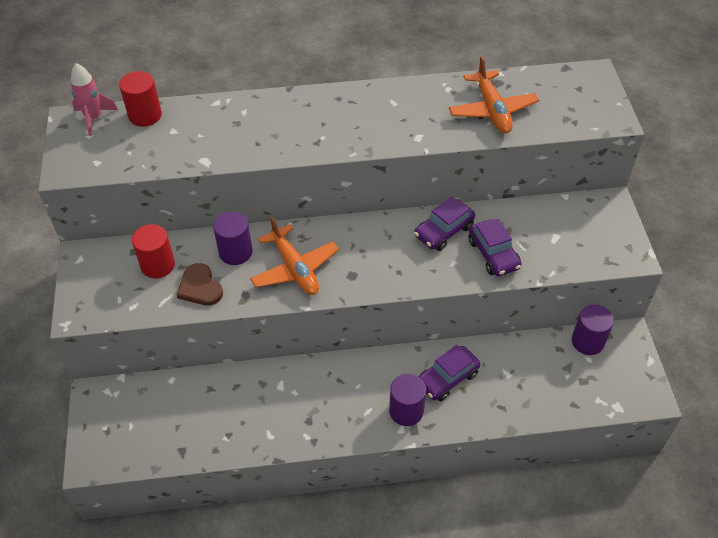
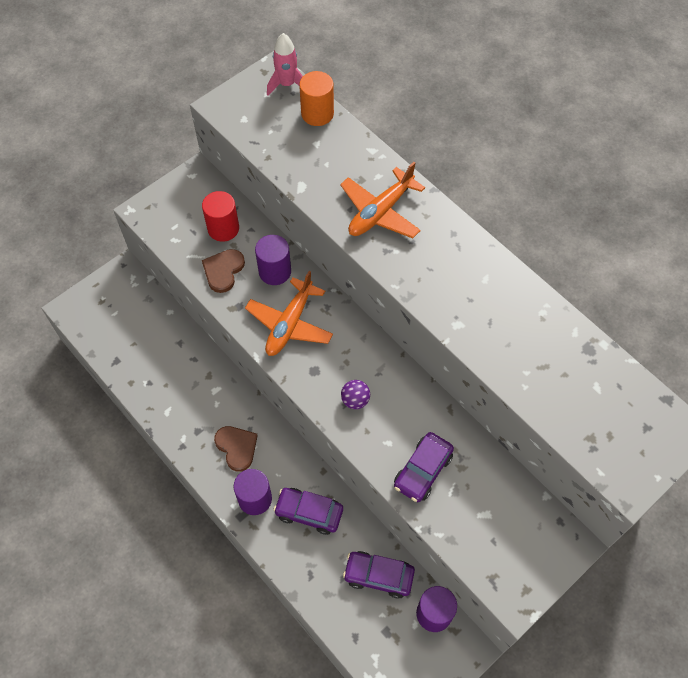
camera: 55 degrees right, 10 degrees up
red cylinder [119,71,162,127] -> orange cylinder [299,71,334,126]
purple car [414,196,475,251] -> purple car moved to [343,551,415,599]
orange plane [449,56,539,134] -> orange plane moved to [340,162,425,238]
none -> brown heart [214,426,258,472]
none -> purple ball [341,380,370,409]

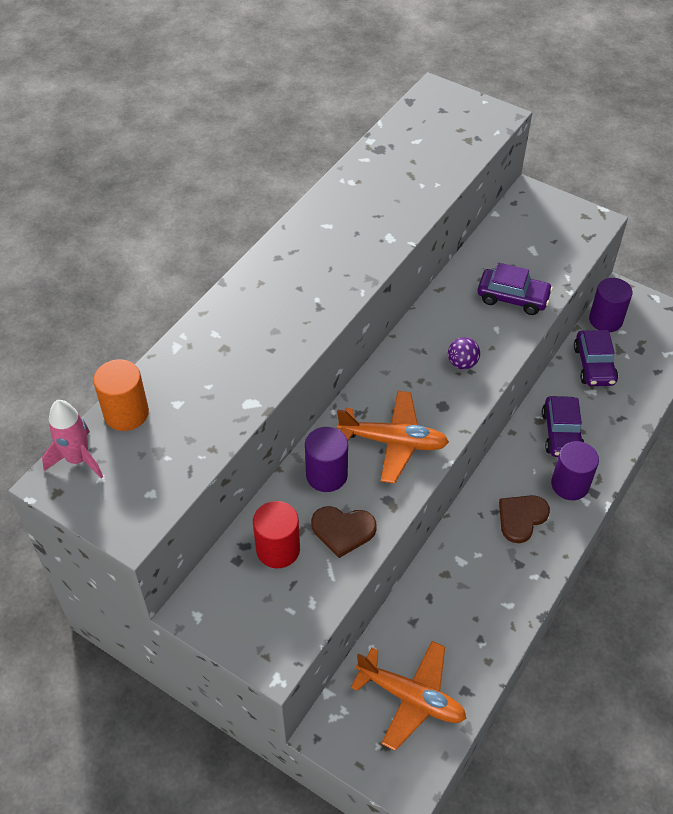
camera: 105 degrees left, 10 degrees down
orange plane [340,162,425,238] -> orange plane moved to [351,641,467,751]

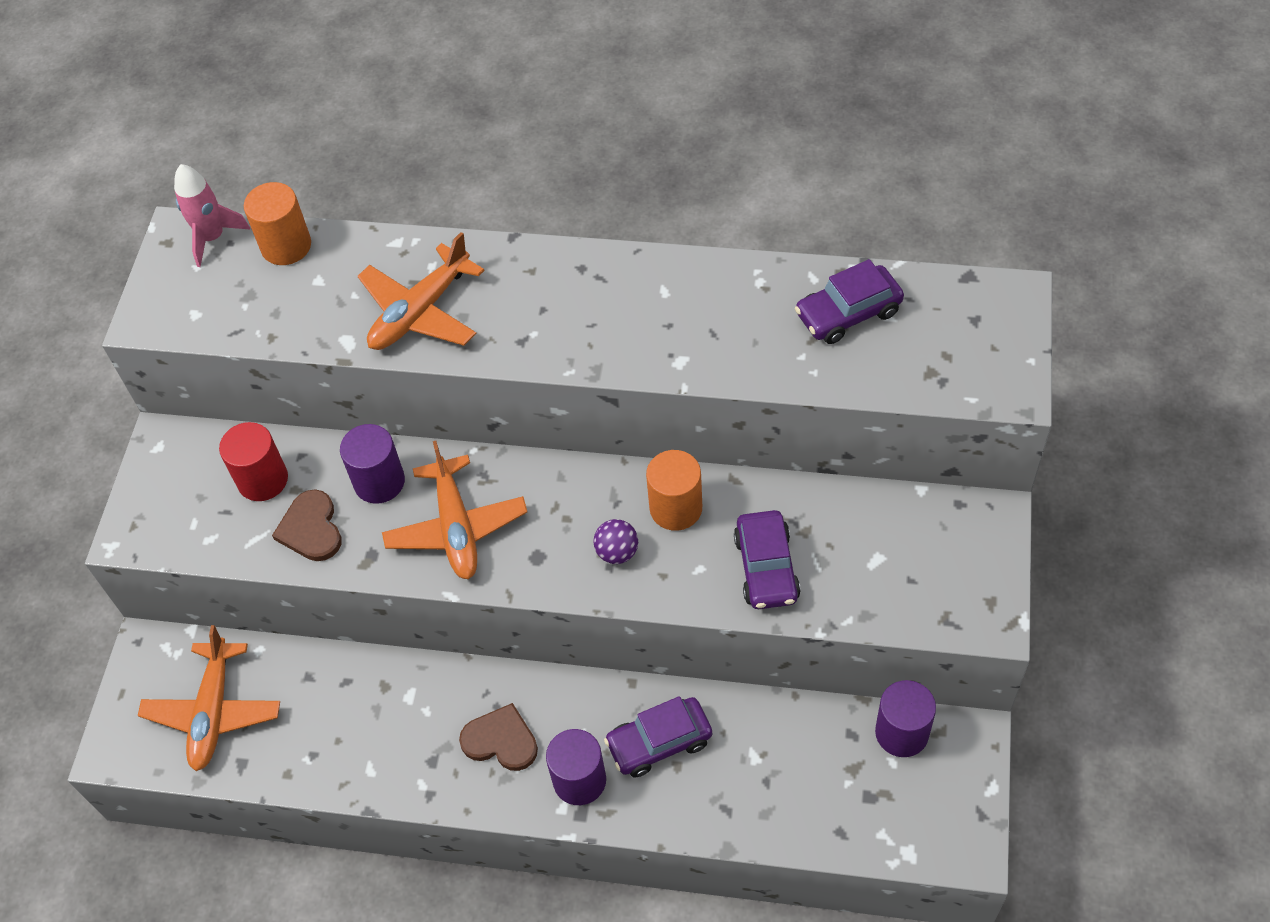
camera: 70 degrees right, 5 degrees up
purple car [574,330,618,386] -> purple car moved to [795,259,904,344]
none -> orange plane [358,232,485,350]
none -> orange cylinder [646,450,702,531]

